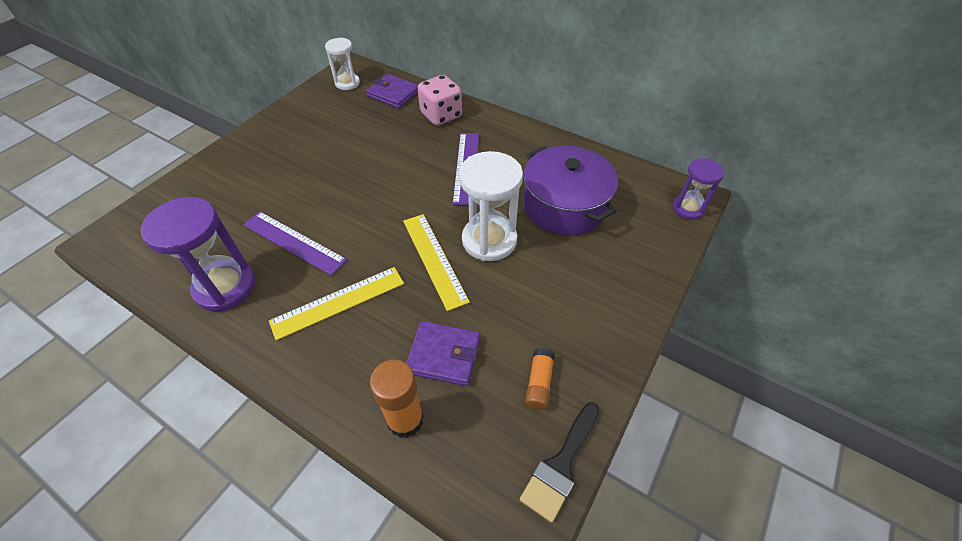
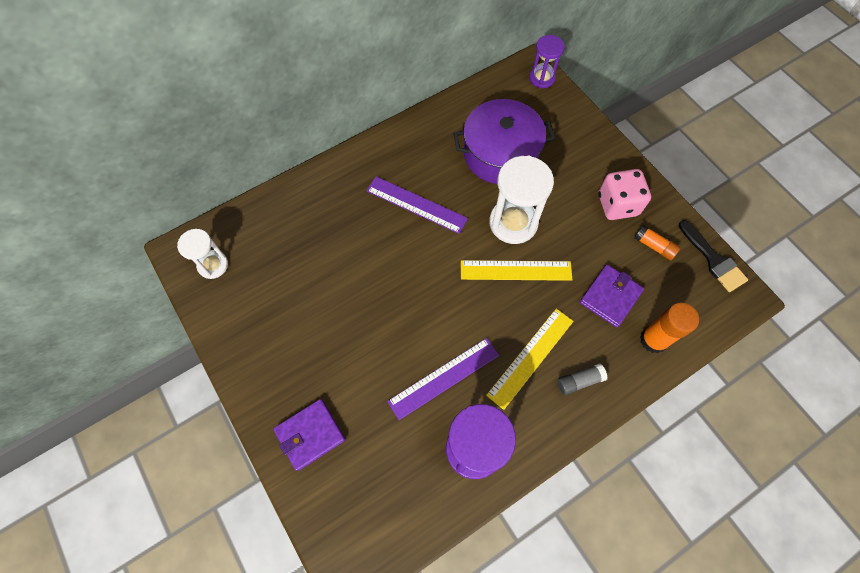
camera: 65 degrees left, 15 degrees up
yellow ruler [269,267,404,341] -> yellow ruler turned 45 degrees clockwise [486,309,573,410]
purple wallet [366,74,418,109] -> purple wallet moved to [273,399,345,471]
pink dice [418,75,462,126] -> pink dice moved to [598,169,651,220]
none -> grey glue stick [557,364,607,395]

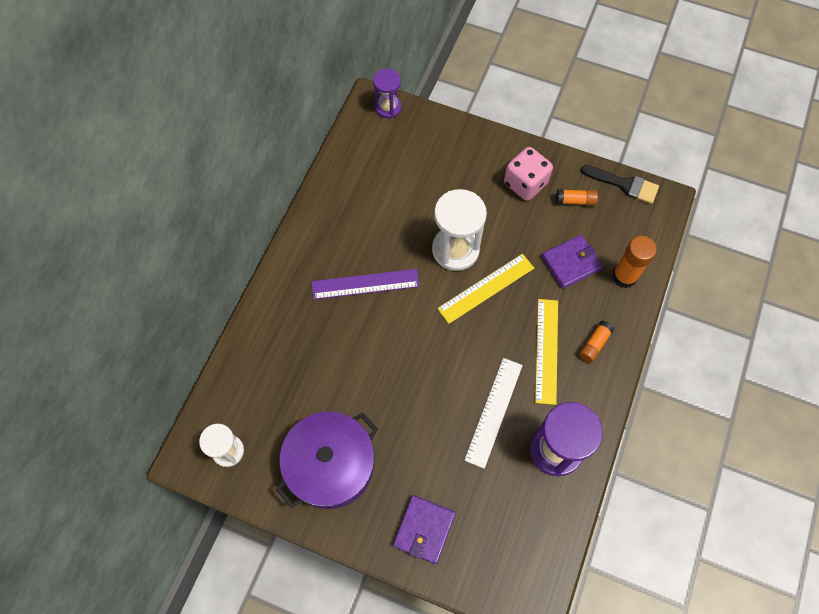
camera: 35 degrees left, 0 degrees up
purple ruler [387,338,499,420] -> white ruler [464,358,523,469]
purple pot [453,99,555,184] -> purple pot moved to [276,411,378,509]
grey glue stick [557,364,607,395] -> orange glue stick [579,321,614,363]
purple wallet [580,265,644,328] -> purple wallet turned 60 degrees clockwise [542,235,603,289]

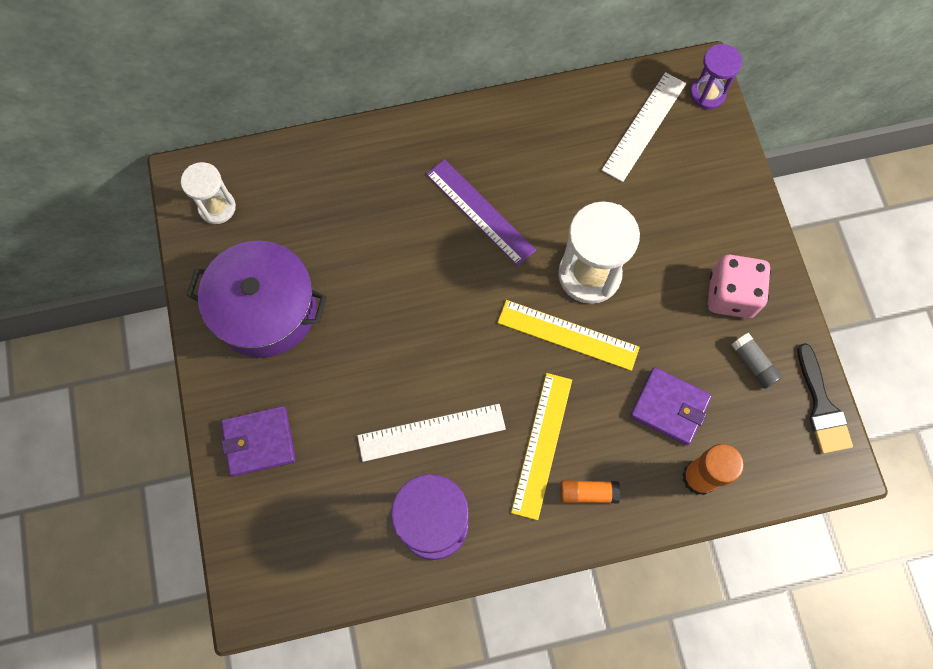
camera: 55 degrees right, 5 degrees up
yellow ruler [535,299,558,405] -> yellow ruler turned 45 degrees counterclockwise [511,373,572,520]
orange glue stick [556,189,598,206] -> grey glue stick [732,333,782,389]
none -> white ruler [602,72,686,182]

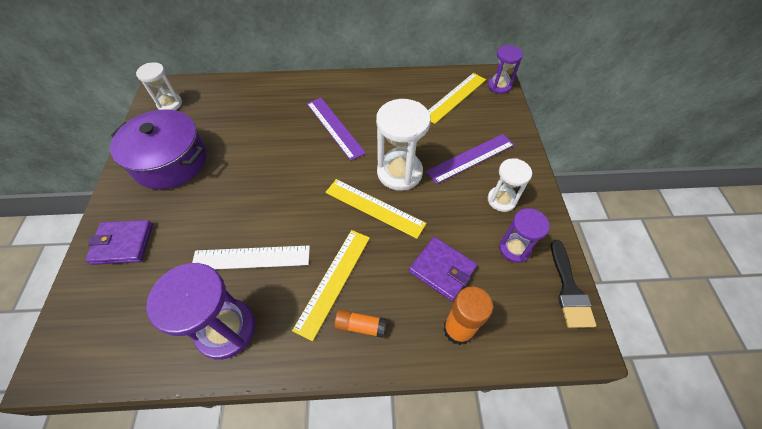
camera: 10 degrees right, 15 degrees down
white ruler [602,72,686,182] -> yellow ruler [428,73,486,124]
pink dice [708,255,771,318] -> white hourglass [488,158,532,212]
grey glue stick [732,333,782,389] -> purple hourglass [499,208,550,263]
none -> purple ruler [426,134,514,184]

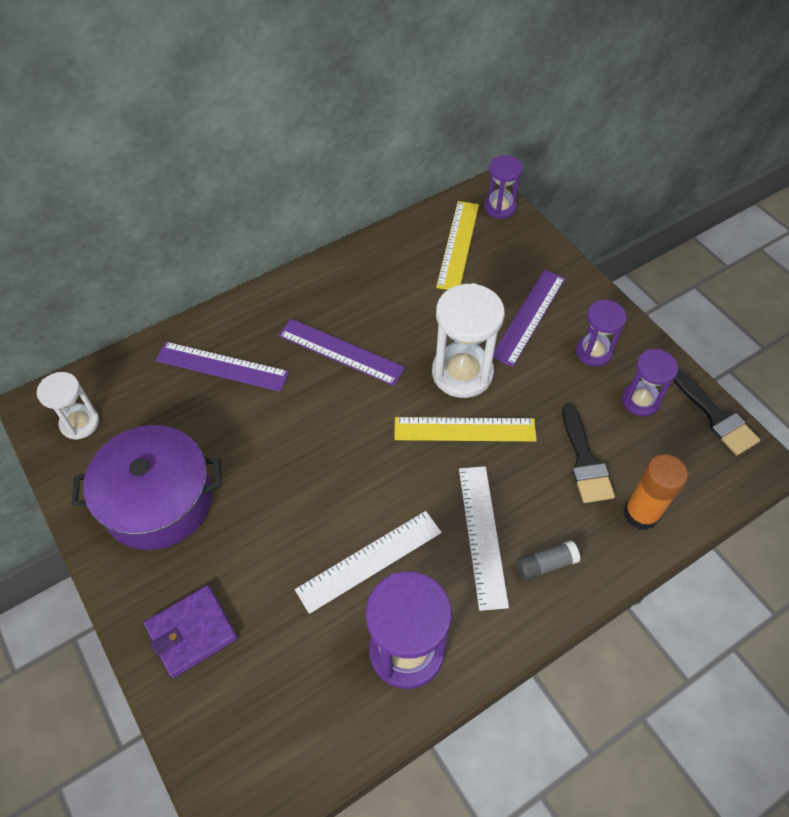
camera: 30 degrees left, 0 degrees up
yellow ruler [292,230,370,341] -> white ruler [459,466,509,611]
orange glue stick [334,310,387,338] -> grey glue stick [516,540,580,581]
purple wallet [409,237,477,301] -> black brush [562,404,615,503]
white hourglass [488,158,532,212] -> purple hourglass [576,300,627,366]
none -> purple ruler [155,342,289,392]

